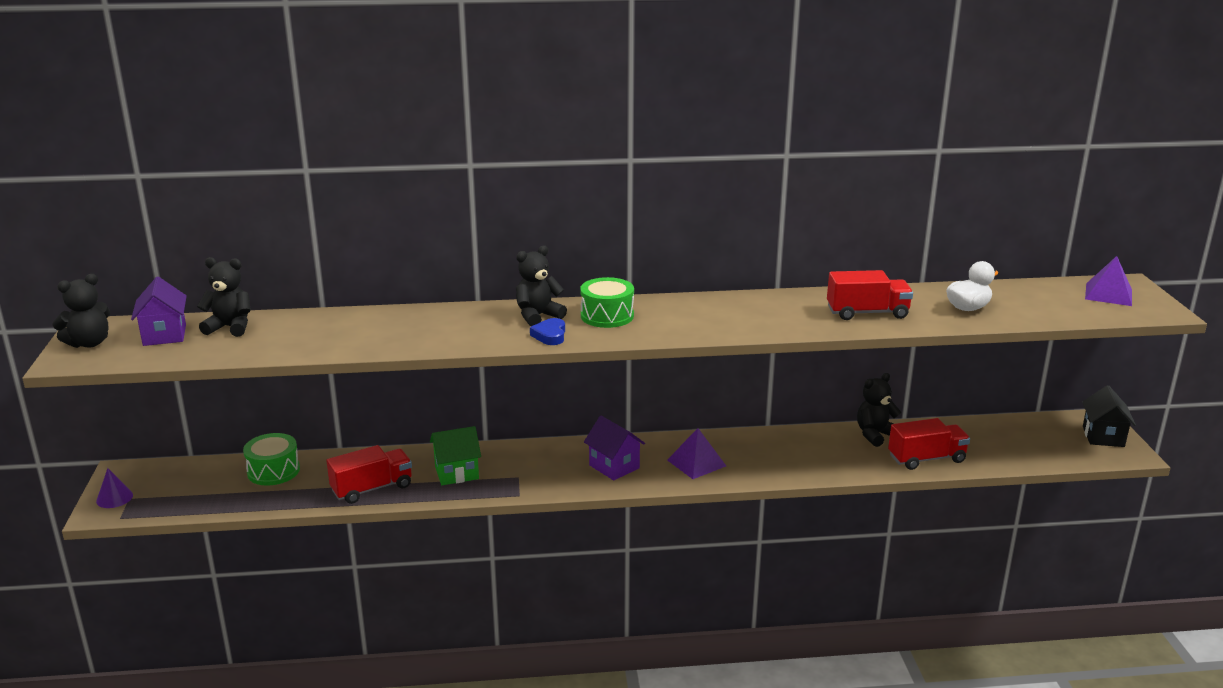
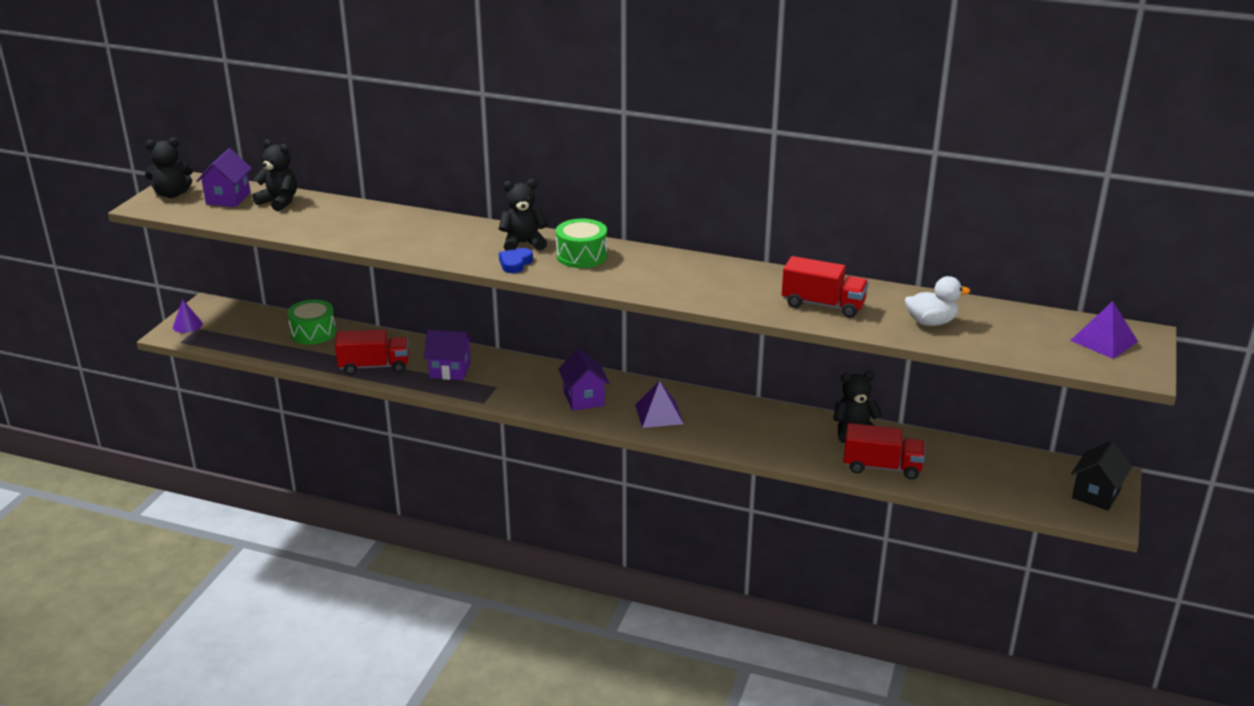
camera: 25 degrees right, 5 degrees up
green house [430,426,481,485] -> purple house [424,329,472,380]

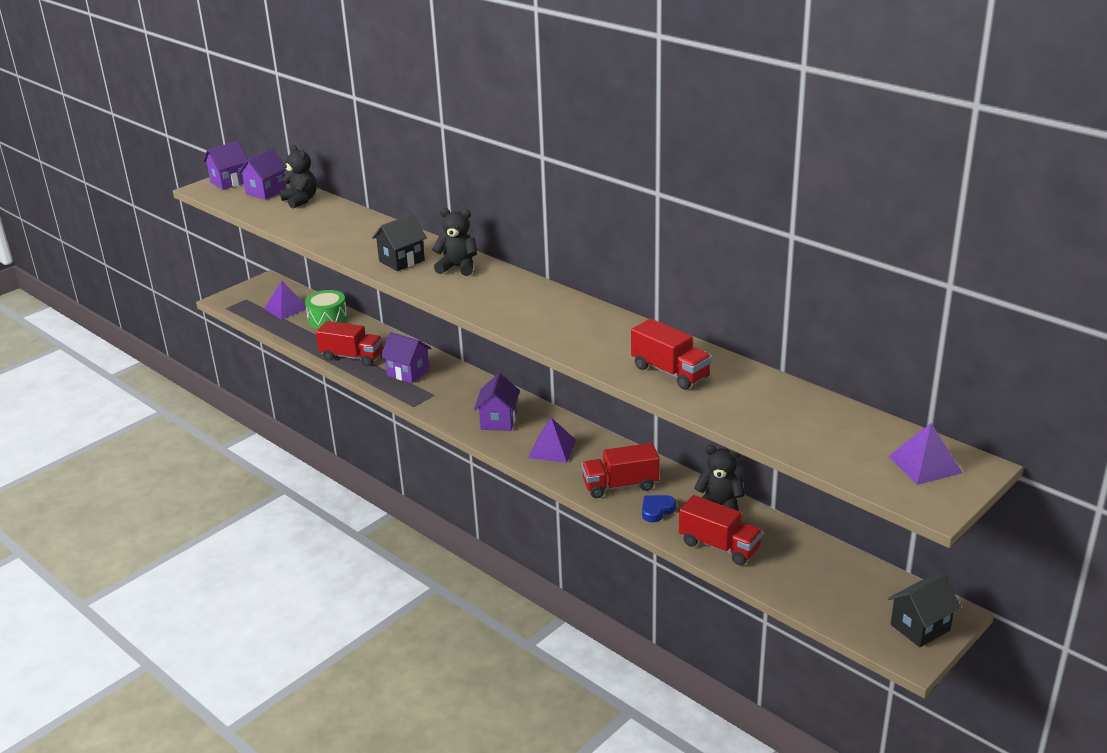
camera: 25 degrees right, 0 degrees up
black teddy bear [145,138,193,198] -> purple house [203,141,248,190]
purple cone [173,299,203,333] -> none
blue heart [499,248,533,273] -> blue heart moved to [642,495,676,522]
green drum [556,219,607,268] -> none
white duck [905,276,970,326] -> none
none -> purple pyramid [264,281,306,319]
none -> black house [372,214,427,271]
none -> red truck [582,443,660,498]

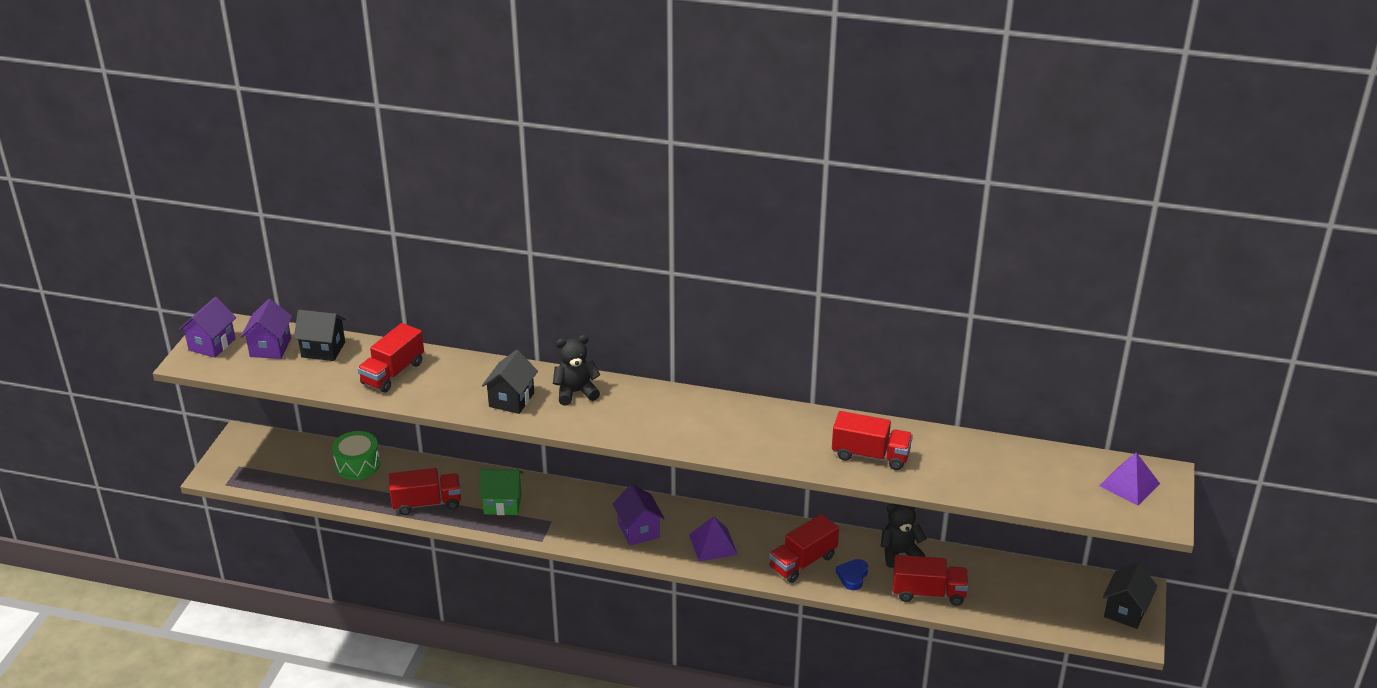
camera: 30 degrees left, 5 degrees up
purple pyramid [264,281,306,319] -> none
black teddy bear [280,145,317,208] -> black house [293,310,346,361]
purple house [380,332,432,383] -> green house [479,469,523,515]
none -> red truck [358,323,424,392]

